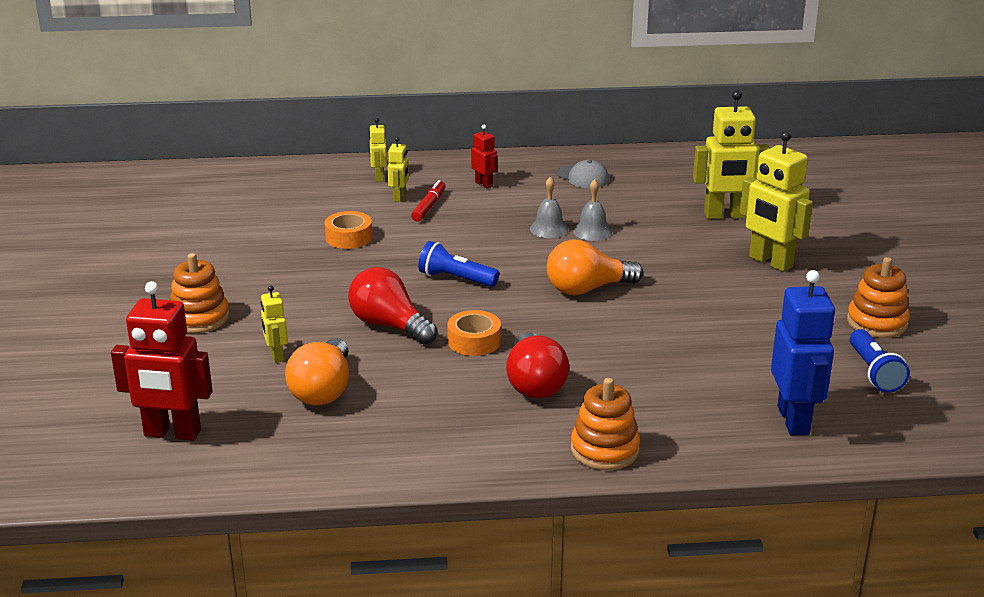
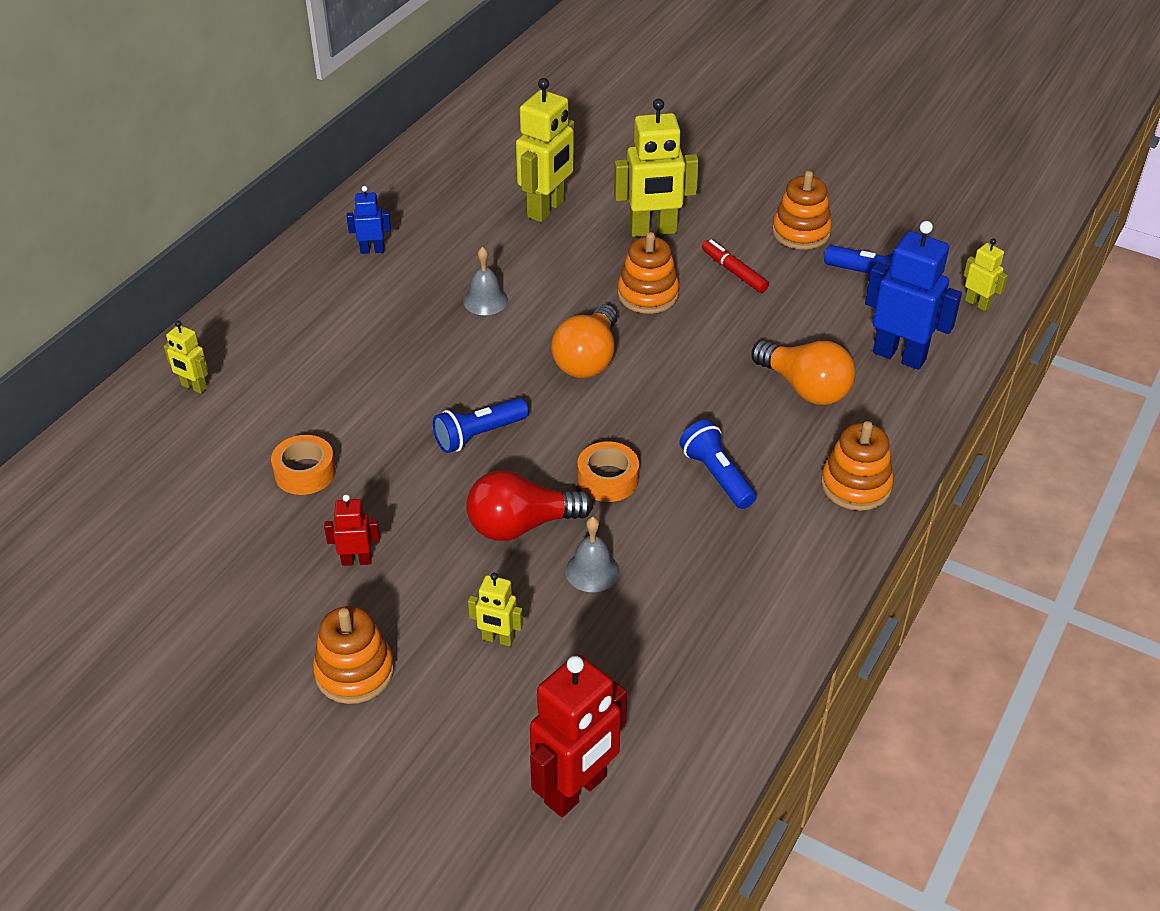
camera: 55 degrees left, 15 degrees up
orange light bulb [285,338,349,405] -> orange light bulb moved to [752,340,856,405]
yellow robot [387,137,409,202] -> yellow robot moved to [964,239,1008,311]
red marker [411,180,446,222] -> red marker moved to [702,239,769,293]
red robot [471,125,498,189] -> red robot moved to [324,494,380,566]
red light bulb [506,332,570,399] -> blue flashlight [679,420,757,509]
grey bell [530,177,568,238] -> grey bell moved to [565,517,619,592]
grey cap [557,160,609,188] -> blue robot [347,186,391,254]
none -> orange stacking toy [618,232,679,314]

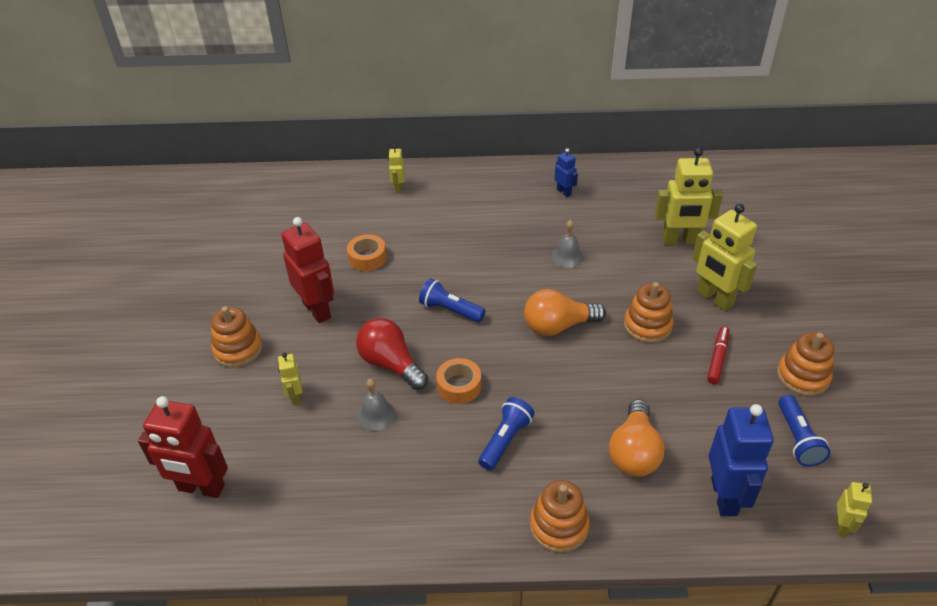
camera: 60 degrees right, 0 degrees up
red robot [324,494,380,566] -> red robot [281,217,334,323], size x1.97

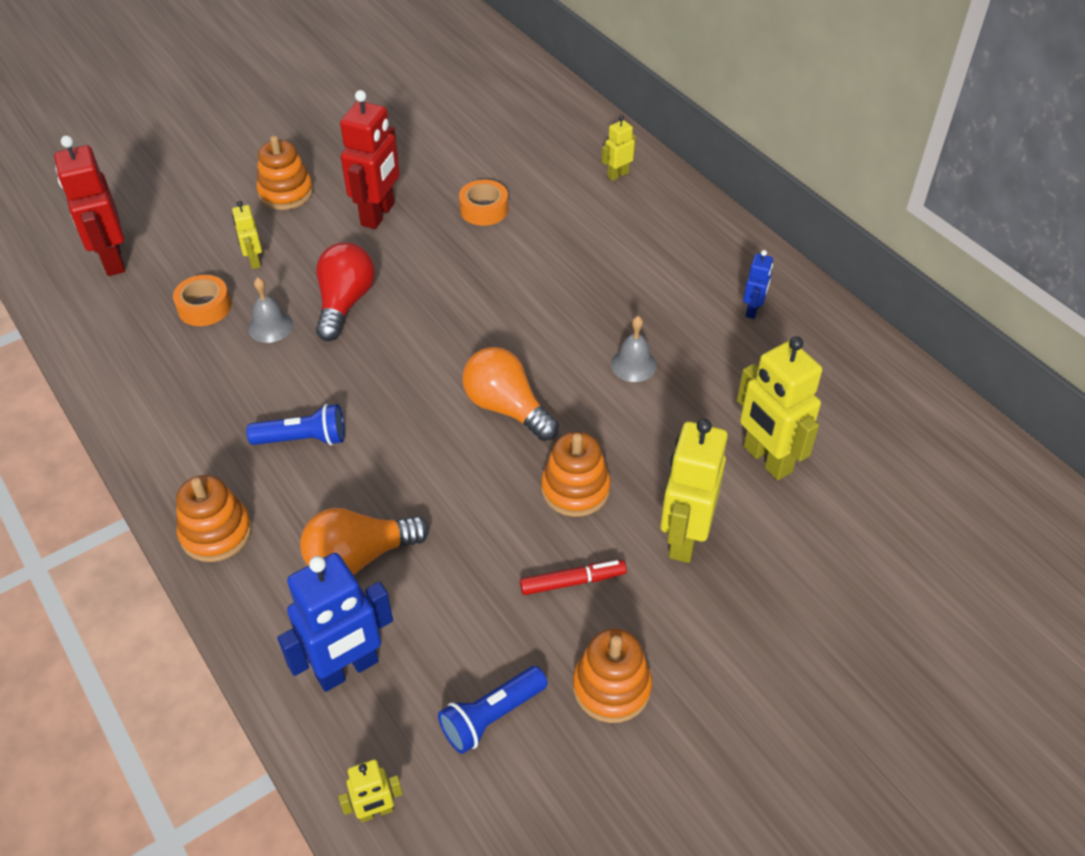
camera: 55 degrees right, 5 degrees up
yellow robot [278,353,302,406] -> yellow robot turned 60 degrees counterclockwise [232,201,262,269]
blue flashlight [419,279,485,322] -> none
orange tape [436,358,481,404] -> orange tape moved to [173,275,231,326]

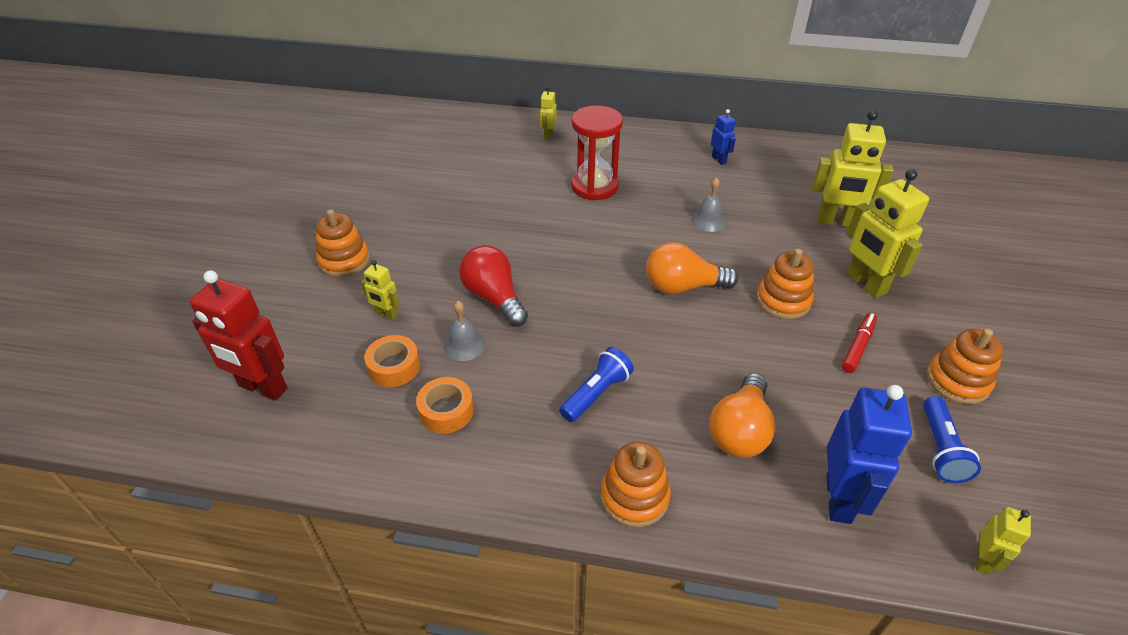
camera: 45 degrees left, 5 degrees down
red robot [340,90,400,229] -> none
orange tape [459,180,508,226] -> orange tape moved to [416,377,474,434]
none -> red hourglass [571,105,623,200]

